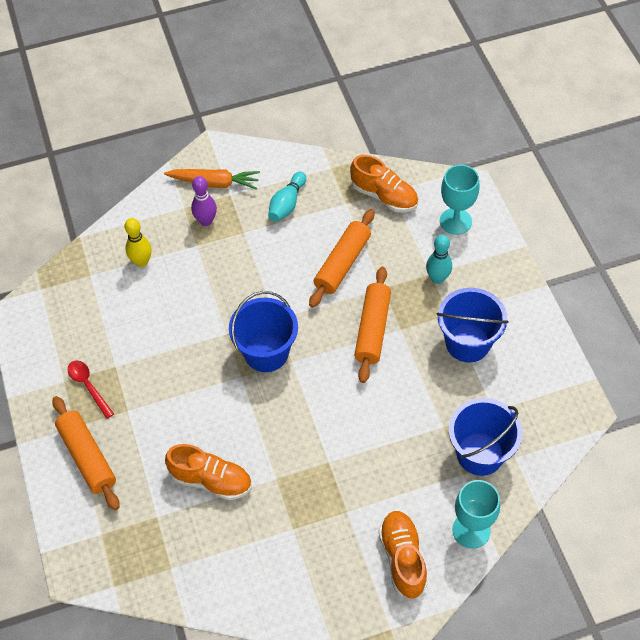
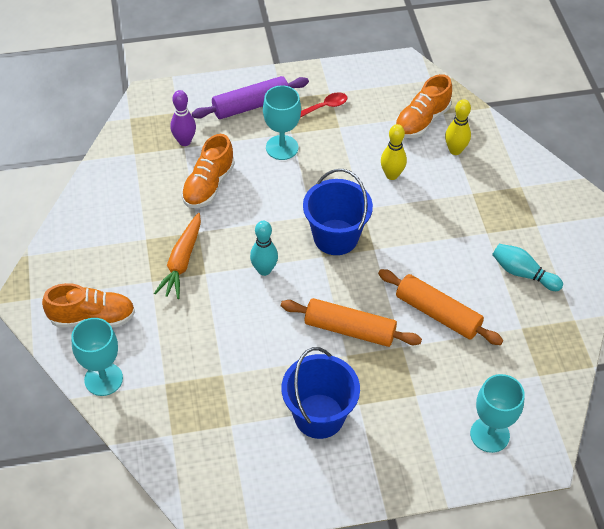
camera: 95 degrees right, 5 degrees down
orange rolling pin [52,396,120,510] -> purple rolling pin [192,76,309,119]
orange carrot [164,169,260,190] -> orange carrot moved to [154,213,201,299]
purple bowling pin [191,176,217,226] -> purple bowling pin moved to [170,90,196,146]
orange shoe [350,155,418,213] -> orange shoe moved to [395,74,452,138]
turquoise bowling pin [426,235,452,284] -> turquoise bowling pin moved to [250,221,278,276]
blue bucket [449,398,523,476] -> none
none -> turquoise goblet [263,85,301,160]
none -> yellow bowling pin [381,124,407,180]

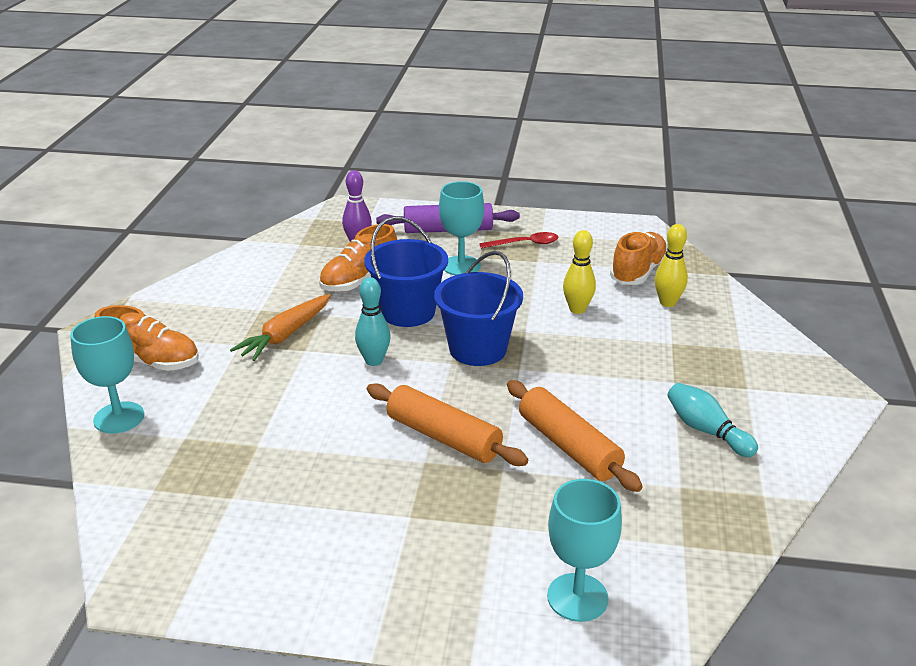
camera: 20 degrees right, 20 degrees down
blue bucket [282,347,360,439] -> blue bucket moved to [364,216,448,327]
orange shoe [395,74,452,138] -> orange shoe turned 150 degrees clockwise [610,231,668,285]

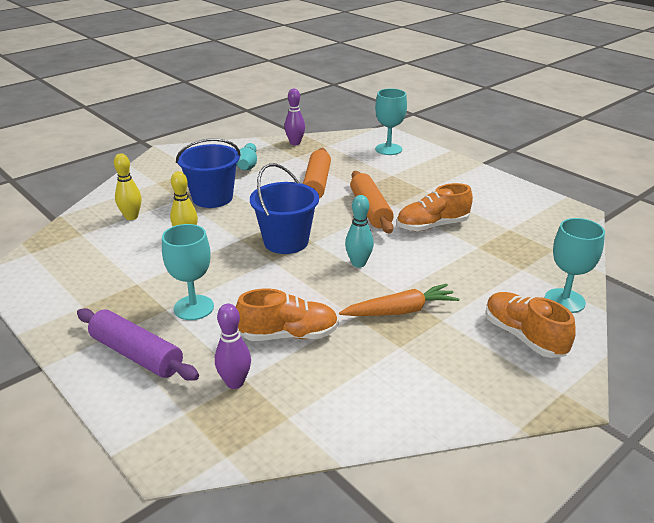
camera: 140 degrees left, 0 degrees up
blue bucket [364,216,448,327] -> blue bucket moved to [176,138,241,208]
red spoon [479,232,559,249] -> none
orange shoe [610,231,668,285] -> orange shoe moved to [397,183,473,231]
none -> purple bowling pin [284,89,305,145]

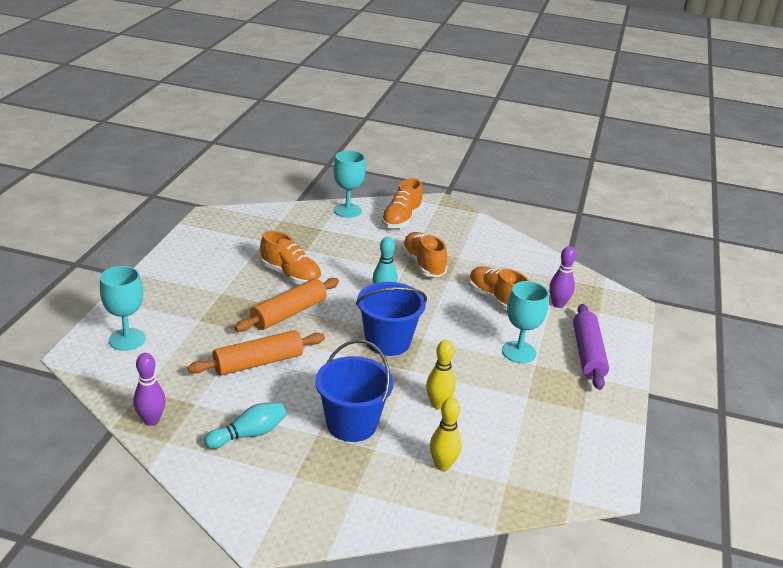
camera: 125 degrees left, 0 degrees up
orange carrot [339,284,459,316] -> orange shoe [401,232,447,277]

